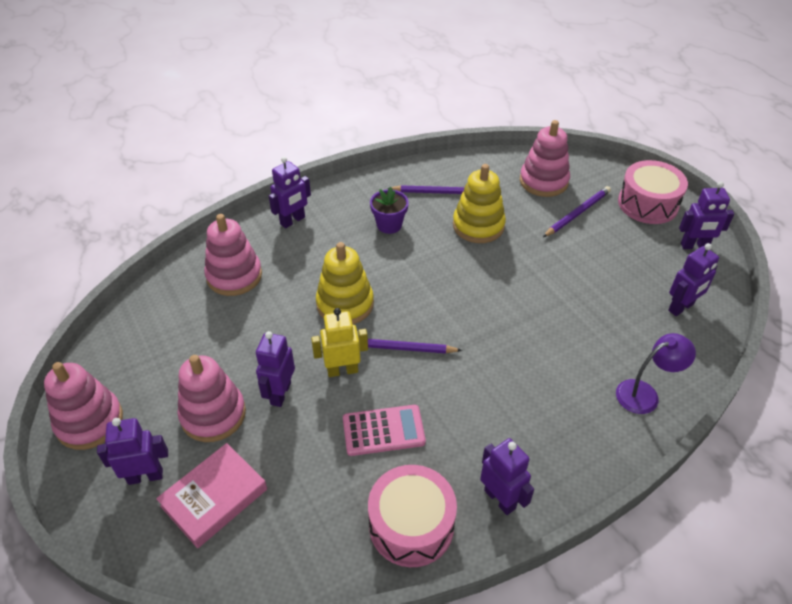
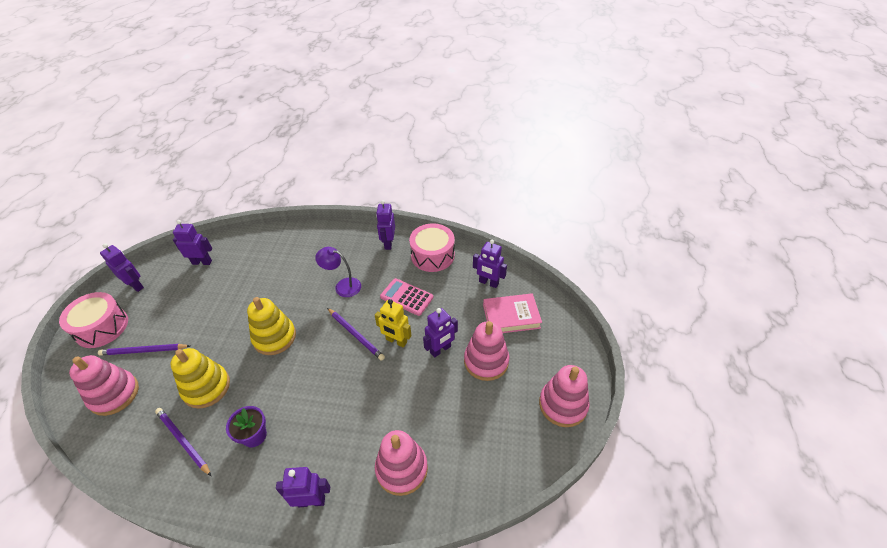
camera: 140 degrees left, 0 degrees up
purple robot [97,418,168,485] -> purple robot moved to [473,240,507,288]
yellow stacking toy [316,242,374,324] -> yellow stacking toy moved to [247,297,296,355]
purple lamp [616,333,696,414] -> purple lamp moved to [315,247,361,297]

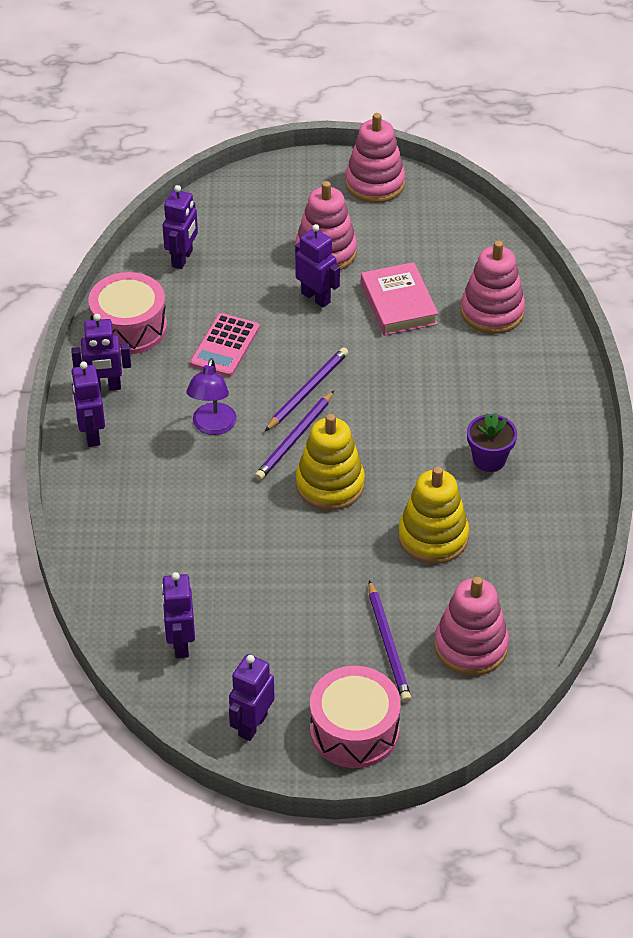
camera: 100 degrees left, 0 degrees up
purple pencil [155,408,211,476] -> purple pencil moved to [255,391,334,481]
purple robot [276,467,330,507] -> purple robot moved to [71,362,105,447]
yellow robot [375,299,412,348] -> none
pink book [483,293,542,333] -> pink book moved to [361,262,438,336]

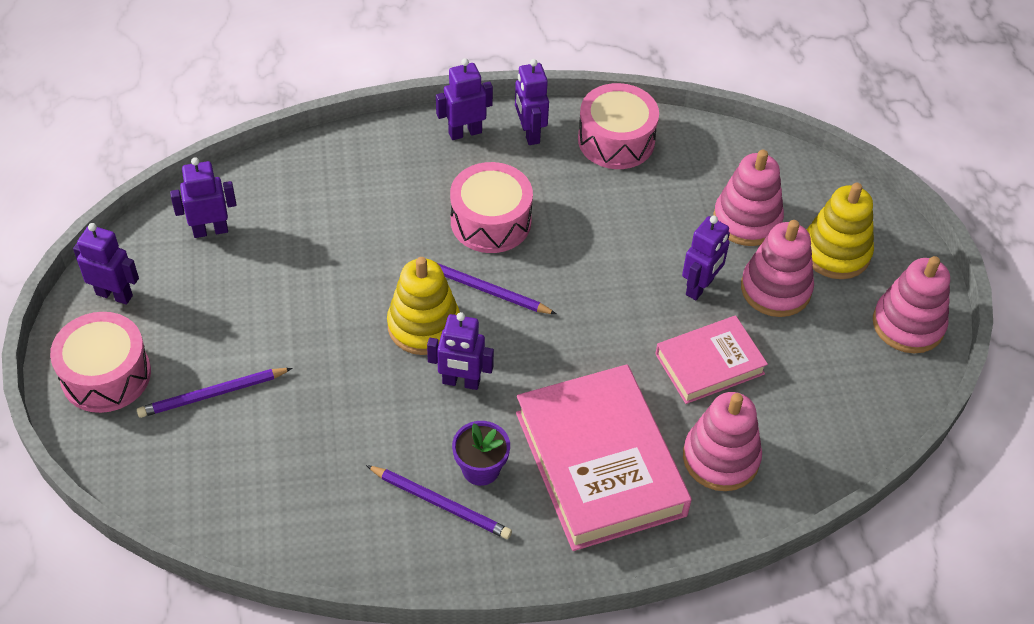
camera: 80 degrees right, 5 degrees up
purple robot [163,185,198,269] -> purple robot moved to [427,312,494,390]
purple lamp [186,358,237,435] -> pink drum [450,162,533,253]
pink calculator [190,313,260,377] -> none
purple pencil [265,347,348,431] -> purple pencil moved to [366,465,512,539]
yellow stacking toy [398,467,469,564] -> yellow stacking toy moved to [807,183,874,279]
pink stacking toy [434,577,509,676] -> pink stacking toy moved to [713,150,784,246]
none -> pink book [516,364,692,551]

